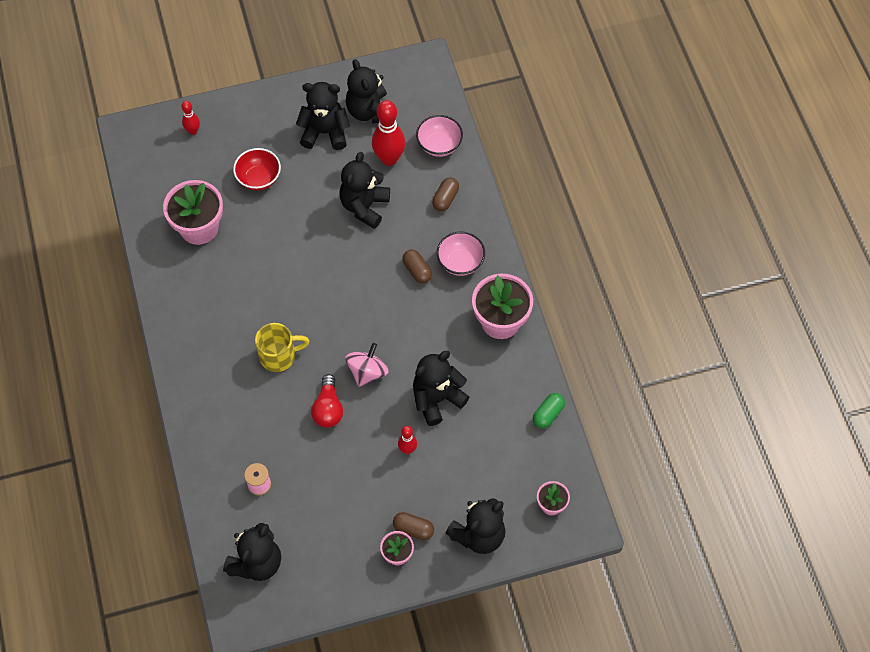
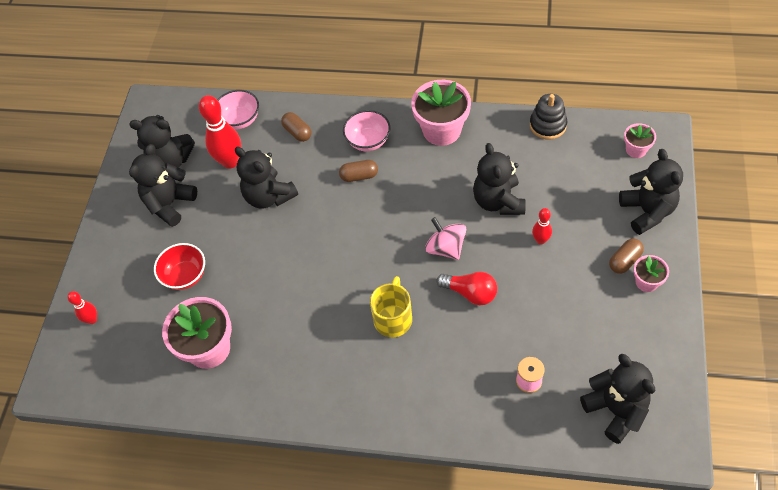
camera: 60 degrees left, 5 degrees down
green capsule [533,393,565,428] -> black stacking toy [530,94,567,140]

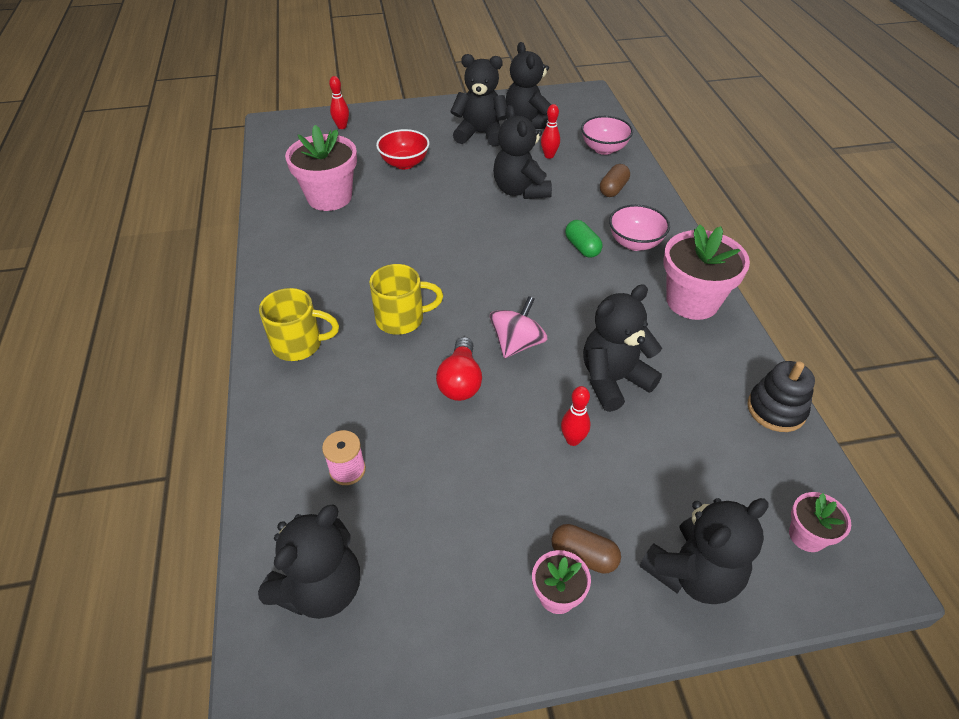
camera: 65 degrees right, 10 degrees down
red bowling pin [199,95,241,169] -> red bowling pin [541,104,560,159], size x0.52
black teddy bear [235,146,298,209] -> black teddy bear turned 45 degrees counterclockwise [493,105,552,199]
brown capsule [339,160,378,182] -> green capsule [565,220,602,258]
none -> yellow mug [259,288,339,361]

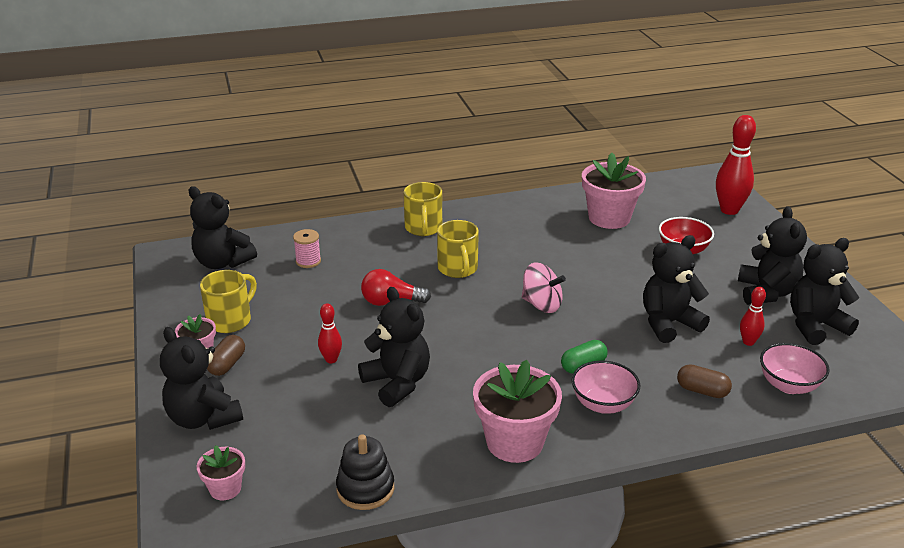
camera: 85 degrees right, 15 degrees down
red bowling pin [329,76,349,129] -> red bowling pin [716,115,756,215], size x1.91
pink spinning top [490,296,547,358] -> pink spinning top moved to [522,263,566,313]
none -> yellow mug [200,270,257,333]

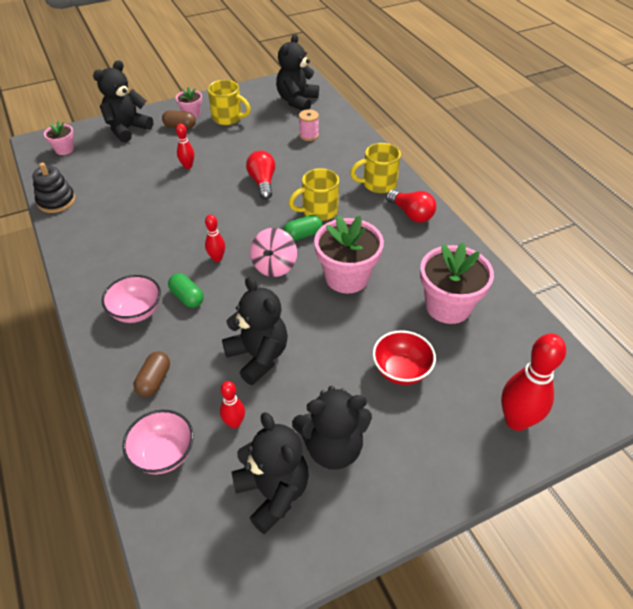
camera: 80 degrees right, 15 degrees up
black teddy bear [358,287,430,407] -> none
pink flower pot [473,360,562,463] -> pink flower pot moved to [314,215,384,294]
none -> red bowling pin [205,215,225,262]
none -> green capsule [283,215,322,241]
none -> red light bulb [386,190,436,222]

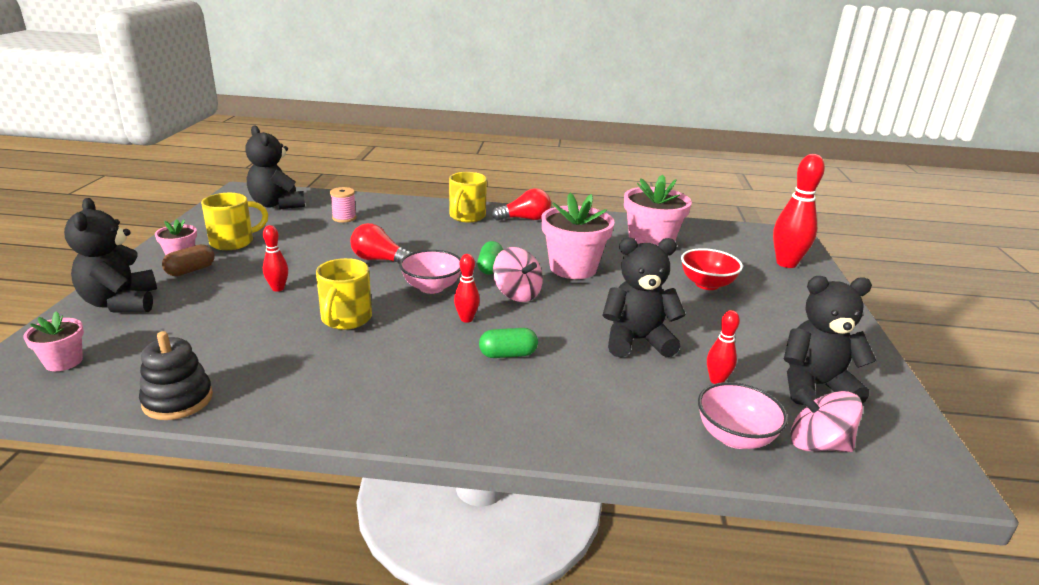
camera: 60 degrees left, 20 degrees down
pink bowl [102,275,161,323] -> pink bowl moved to [399,250,461,294]
brown capsule [134,351,170,397] -> none
yellow mug [289,168,339,221] -> yellow mug moved to [316,258,372,330]
black teddy bear [292,386,372,470] -> none
none -> pink spinning top [790,389,863,452]

